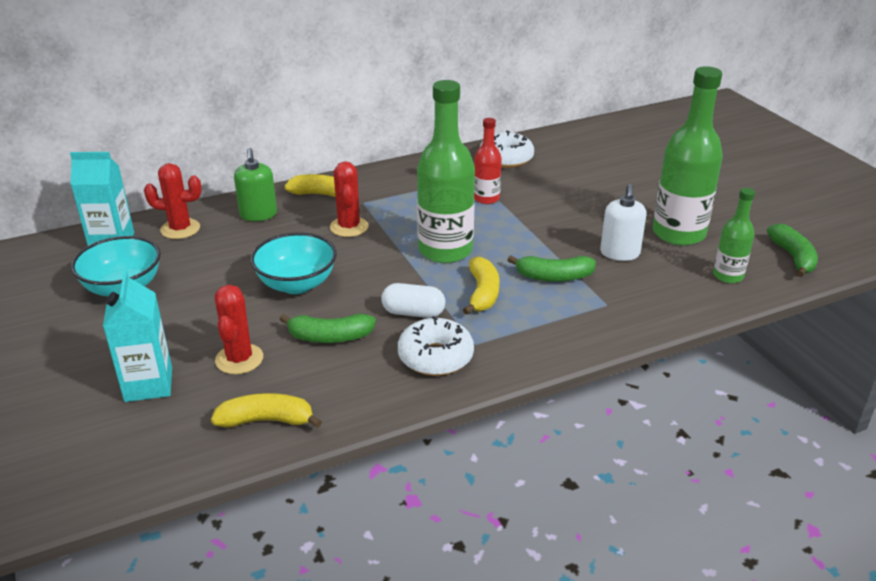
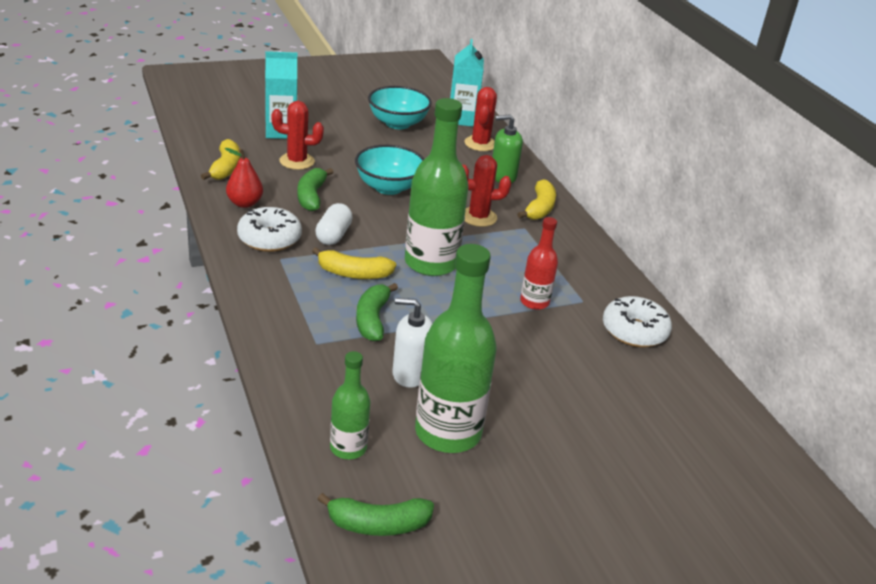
camera: 90 degrees right, 0 degrees up
none -> red pear [225,148,263,208]

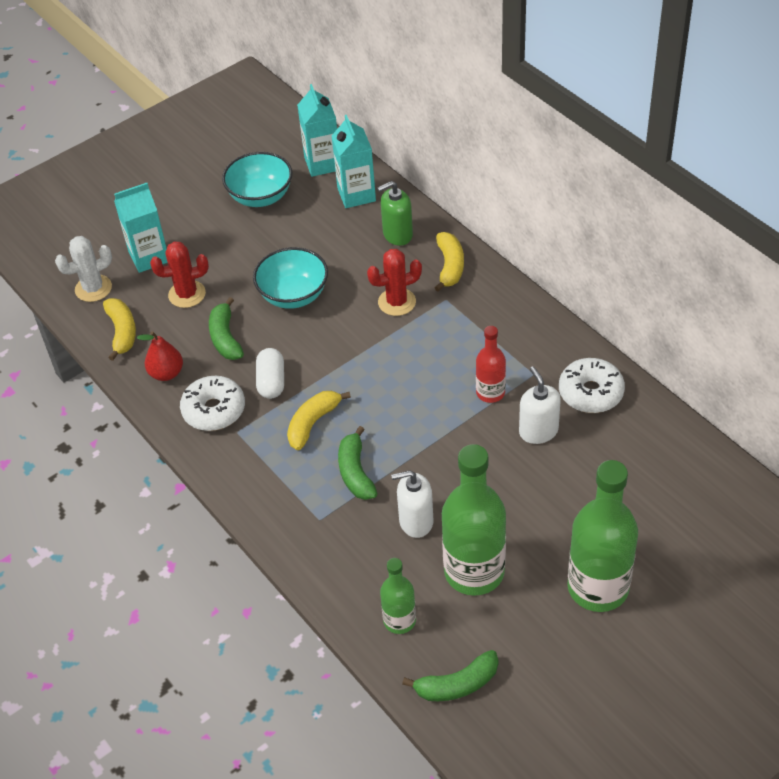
camera: 10 degrees left, 15 degrees up
yellow banana [312,247,396,279] -> yellow banana turned 135 degrees clockwise [287,391,351,450]
green bottle [405,98,468,276] -> green bottle moved to [567,460,638,612]
red cactus [465,87,497,151] -> turquoise carton [332,115,376,208]
none -> white cactus [55,236,112,302]
none -> white soap dispenser [519,366,561,444]

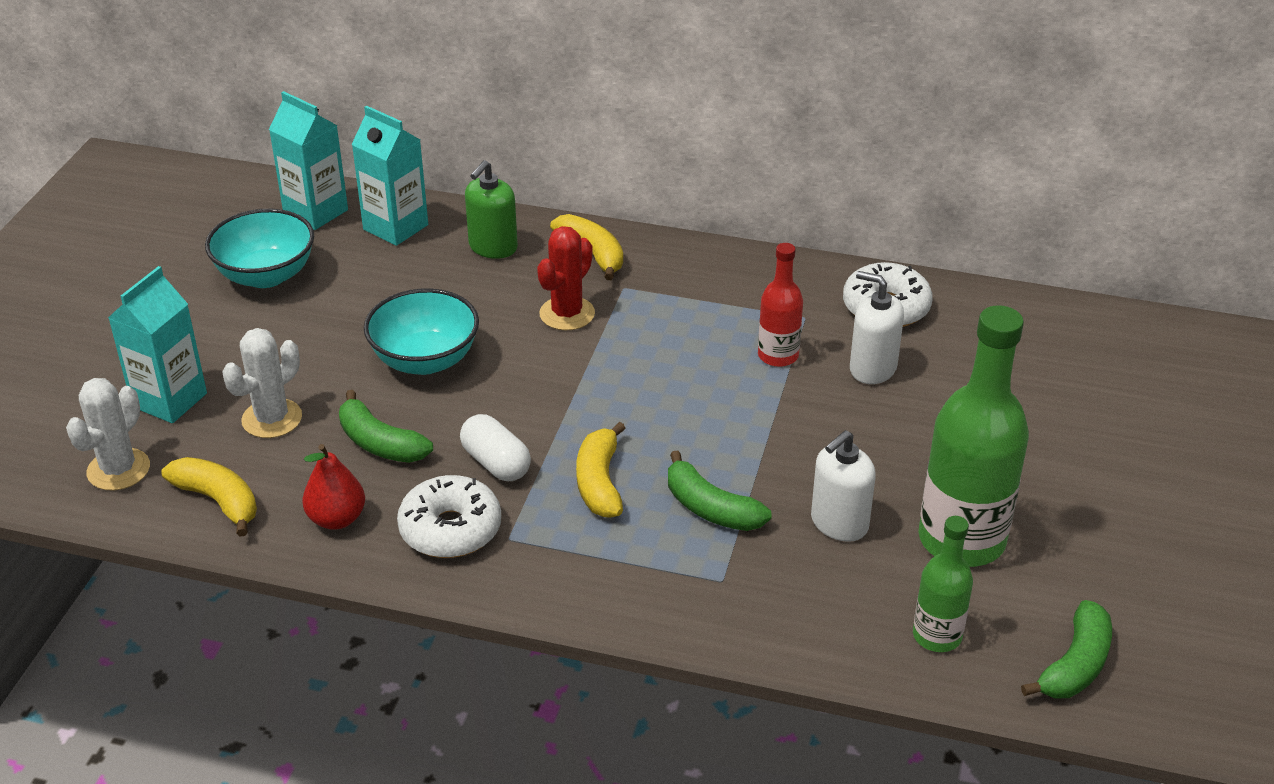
camera: 40 degrees left, 10 degrees down
red cactus [150,241,209,308] -> white cactus [222,328,302,438]
green bottle [567,460,638,612] -> none

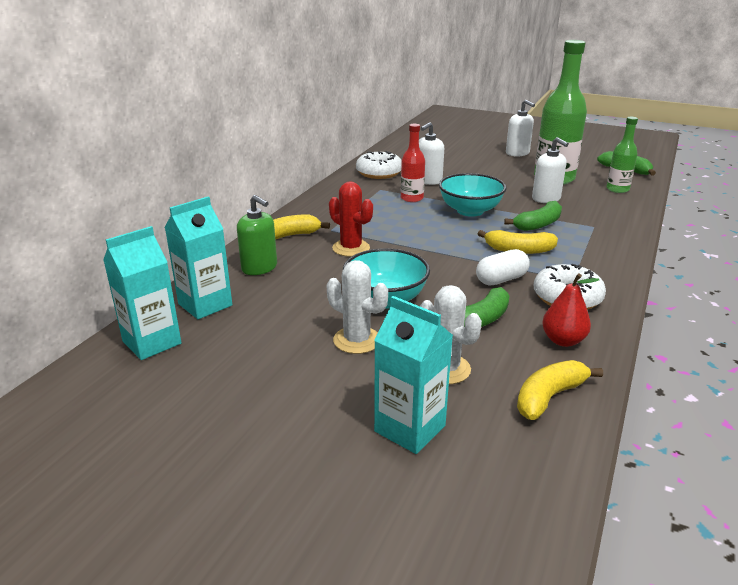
camera: 80 degrees left, 10 degrees down
white cactus [66,378,150,490] -> white cactus moved to [327,260,388,354]
turquoise bowl [205,209,314,288] -> turquoise bowl moved to [439,173,507,217]
none -> white soap dispenser [506,100,535,156]

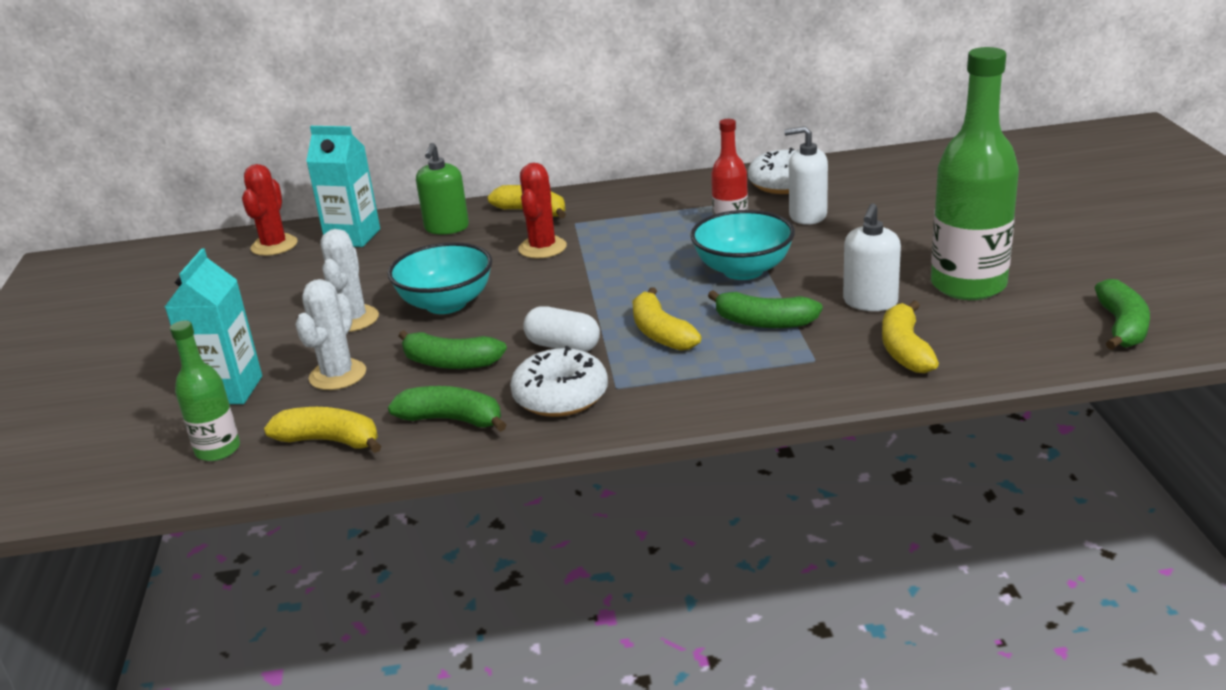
camera: 60 degrees right, 0 degrees up
turquoise carton [103,226,182,360] -> red cactus [242,164,297,256]
white soap dispenser [506,100,535,156] -> none
red pear [542,273,599,347] -> green banana [388,386,506,432]
green bottle [606,117,638,193] -> green bottle moved to [170,320,240,461]
none -> yellow banana [882,300,939,373]

